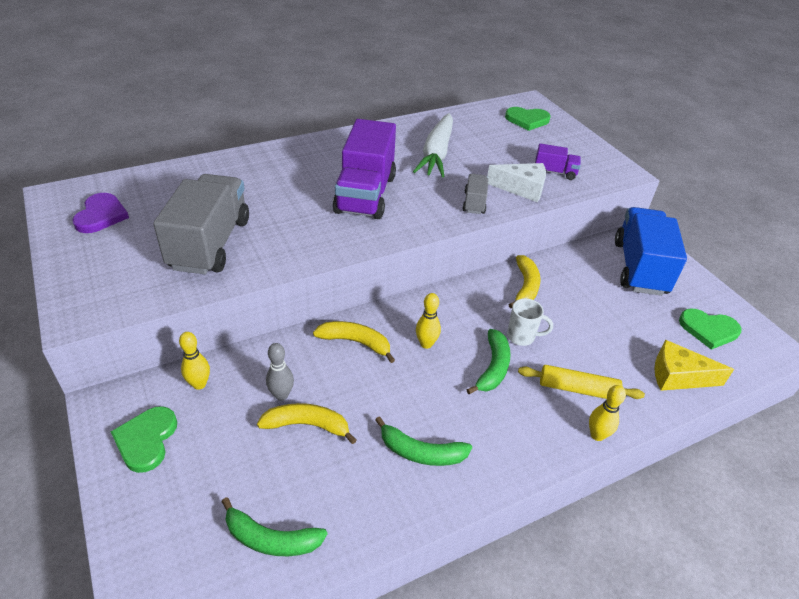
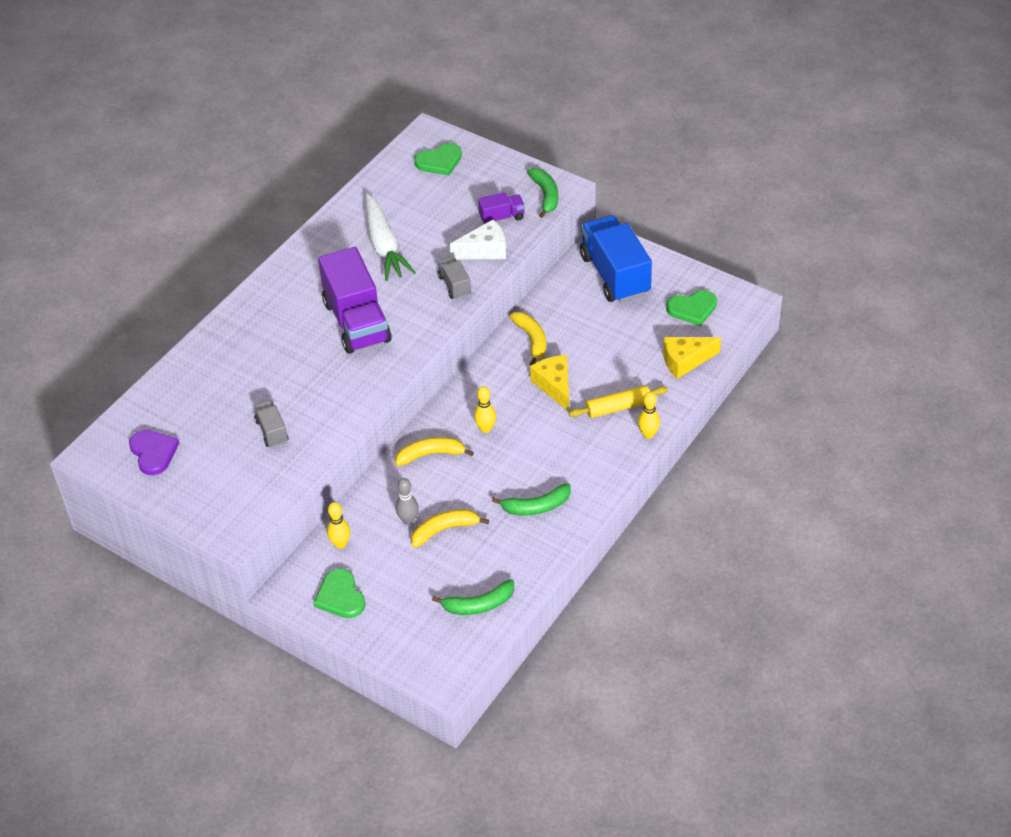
camera: 25 degrees left, 5 degrees up
grey truck [153,174,249,274] -> grey truck [253,400,288,448], size x0.47
green banana [466,329,511,394] -> green banana moved to [527,168,558,218]
white mug [507,298,553,346] -> yellow cheese [530,355,569,412]

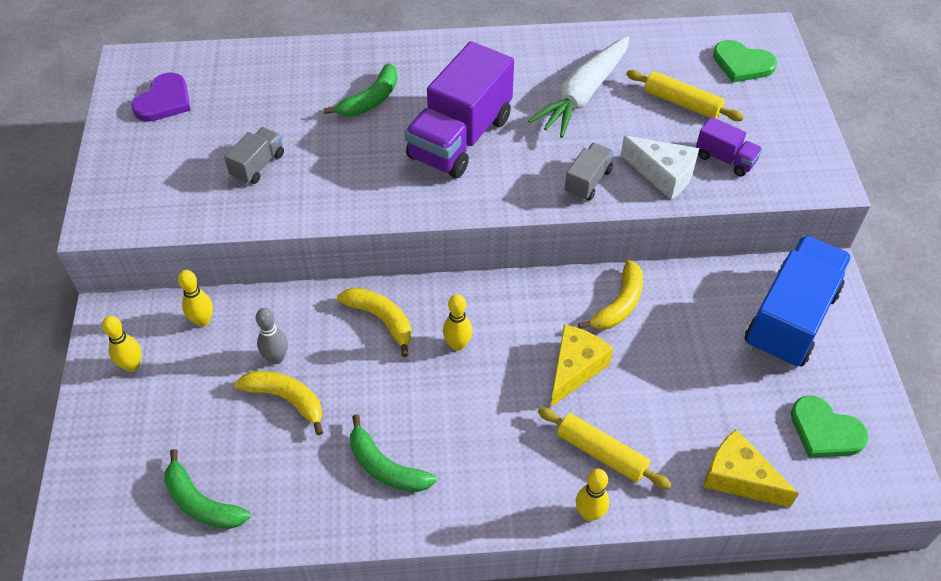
camera: 50 degrees right, 5 degrees up
green heart [314,568,365,618] -> yellow bowling pin [102,316,142,372]
green banana [527,168,558,218] -> green banana moved to [324,63,397,117]
none -> yellow rolling pin [626,70,744,121]

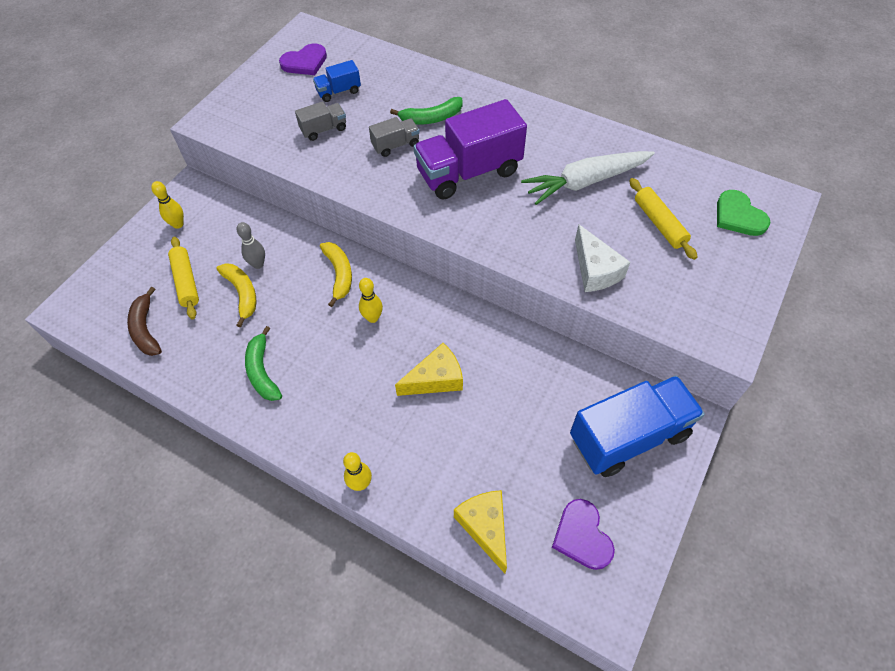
camera: 35 degrees right, 5 degrees up
green banana [164,449,250,529] -> brown banana [127,287,162,356]
yellow bowling pin [178,270,213,327] -> none
yellow rolling pin [538,407,672,490] -> yellow rolling pin moved to [168,237,199,319]
grey truck [564,143,614,201] -> grey truck moved to [369,117,420,157]
yellow banana [578,260,643,330] -> none
purple truck [696,117,762,177] -> none
green heart [791,395,869,458] -> purple heart [552,499,615,570]
none -> blue truck [313,60,361,102]

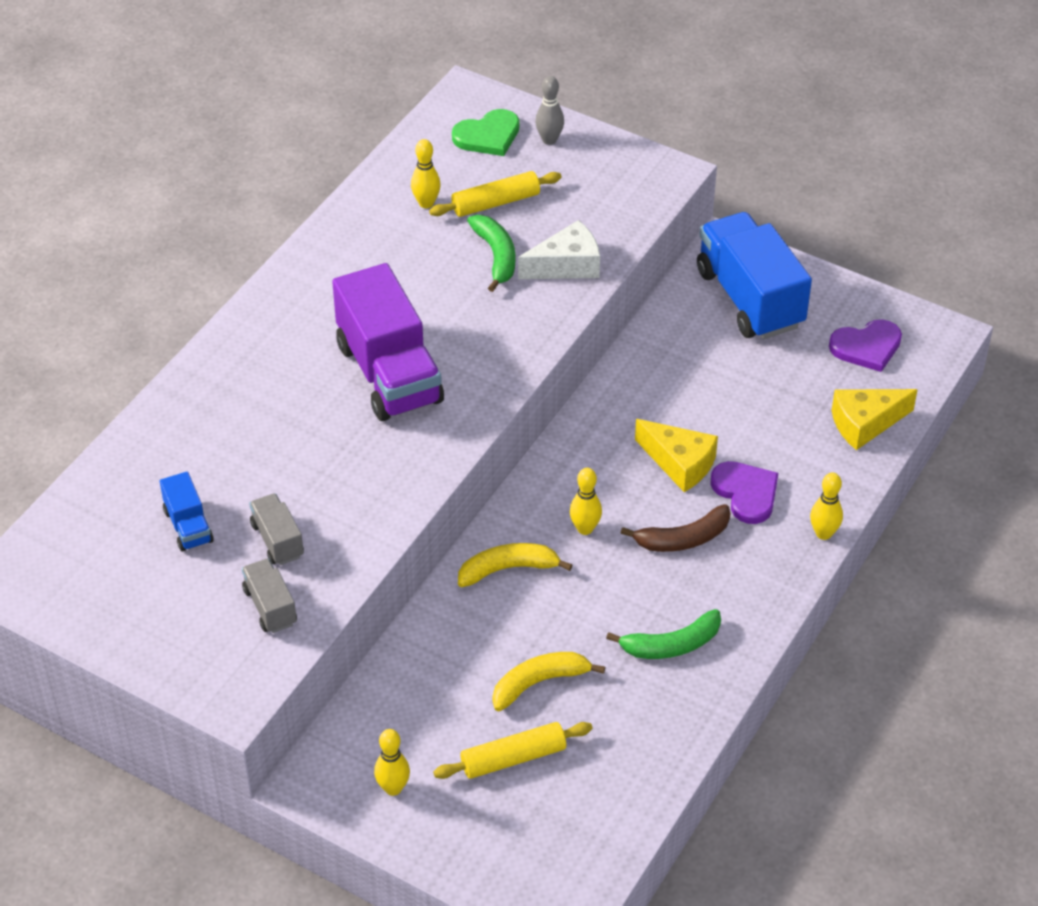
camera: 90 degrees left, 10 degrees down
brown banana [127,287,162,356] -> brown banana moved to [621,504,730,552]
grey bowling pin [237,222,265,269] -> grey bowling pin moved to [535,76,564,145]
purple heart [279,43,327,75] -> purple heart moved to [710,461,778,524]
grey truck [369,117,420,157] -> grey truck moved to [242,558,297,633]
green banana [390,97,463,125] -> green banana moved to [467,215,515,292]
yellow cheese [395,343,463,396] -> yellow cheese turned 150 degrees clockwise [635,419,718,492]
white carrot [521,151,655,205] -> none
none -> yellow bowling pin [411,139,441,208]

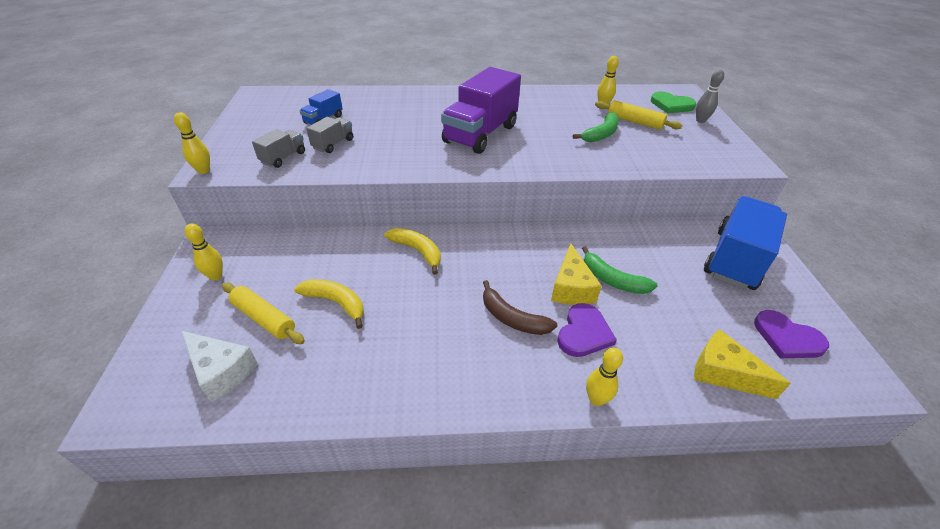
camera: 55 degrees right, 5 degrees down
white cheese [518,220,600,279] -> white cheese moved to [182,331,258,402]
yellow bowling pin [570,468,602,535] -> yellow bowling pin moved to [174,112,210,174]
green banana [606,609,721,659] -> green banana moved to [582,246,658,294]

